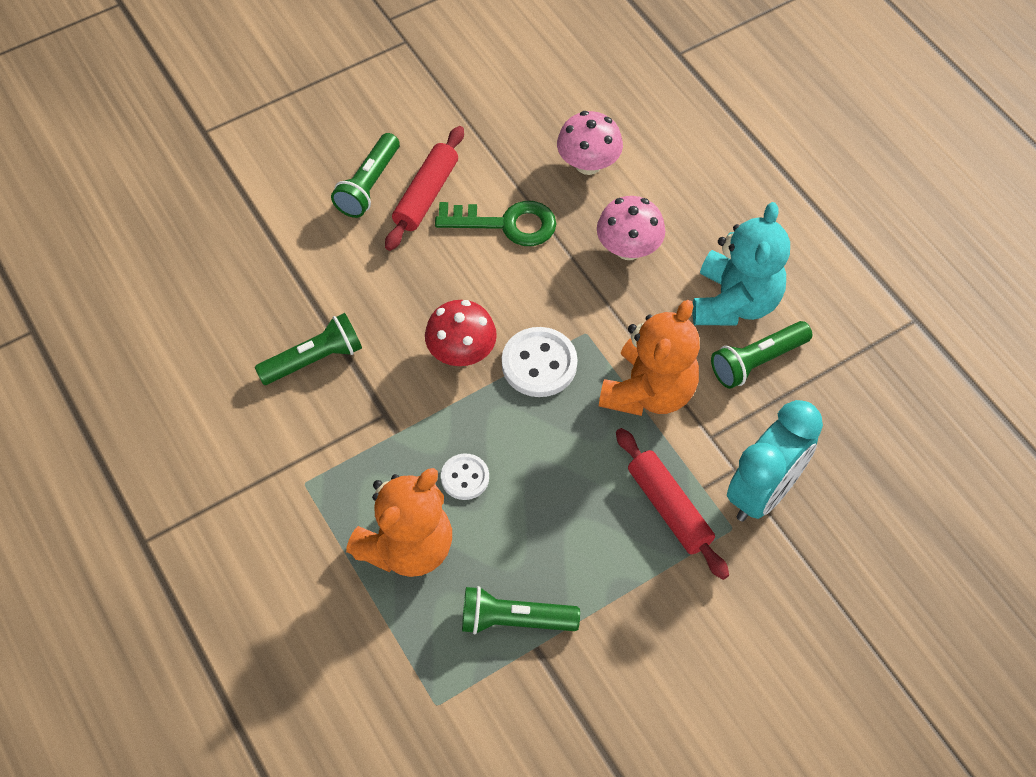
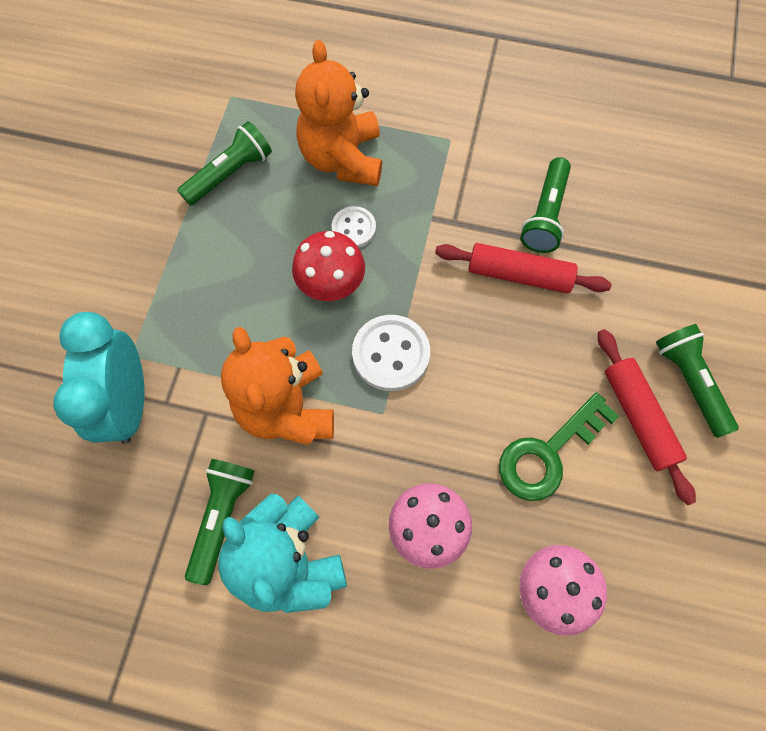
camera: 135 degrees right, 10 degrees up
red mushroom [425,300,497,366] -> red mushroom moved to [292,231,365,301]
red rolling pin [616,428,729,580] -> red rolling pin moved to [435,243,611,293]

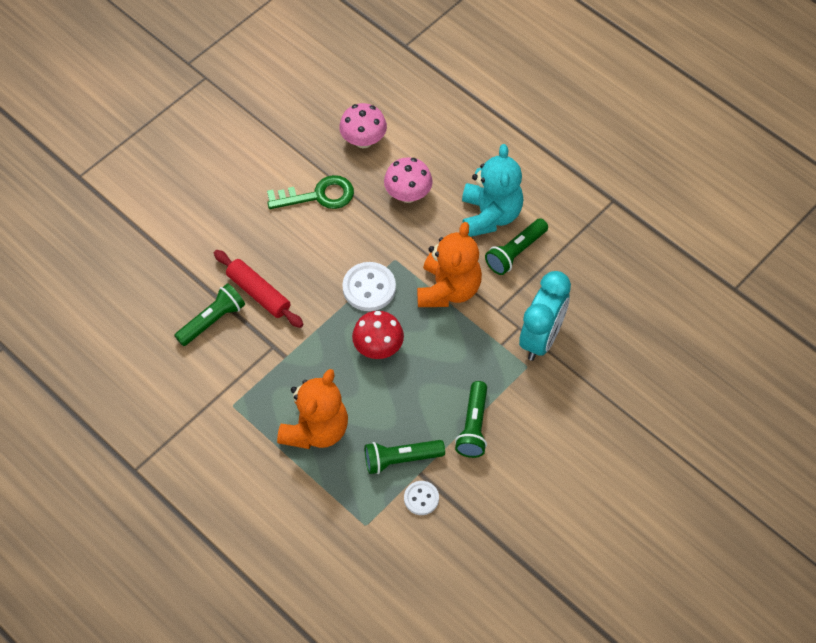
camera: 150 degrees left, 10 degrees down
white button [332,206,376,248] -> white button moved to [404,481,439,515]
red rolling pin [598,329,696,505] -> none
green flashlight [656,324,738,438] -> green flashlight moved to [455,381,487,458]

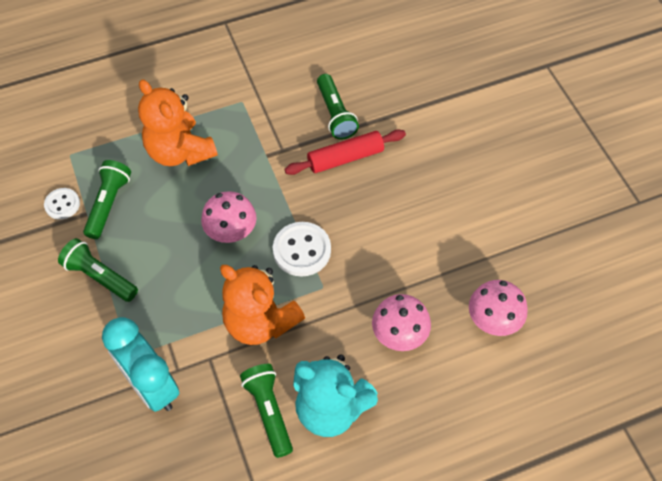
camera: 115 degrees right, 0 degrees up
green key [267,175,354,209] -> none
red mushroom [352,311,404,359] -> pink mushroom [201,191,256,243]

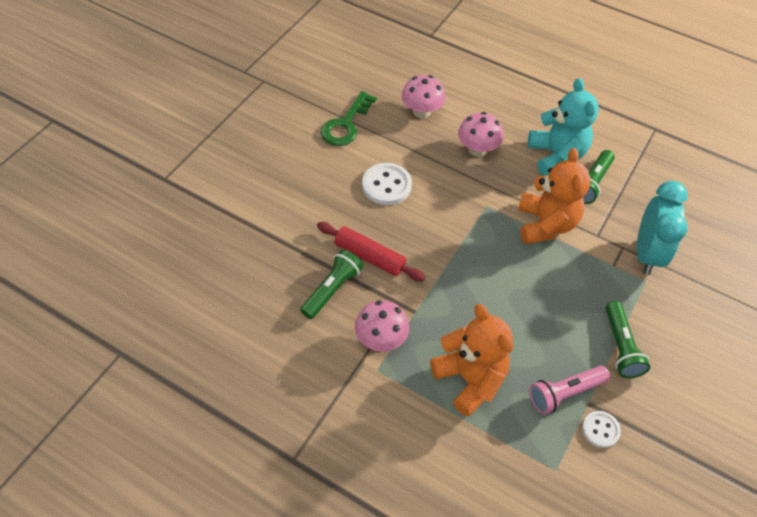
camera: 130 degrees left, 5 degrees down
green flashlight [83,160,131,239] -> pink flashlight [529,366,610,415]
orange teddy bear [138,79,218,166] -> orange teddy bear turned 45 degrees counterclockwise [430,304,513,417]
pink mushroom [201,191,256,243] -> pink mushroom moved to [355,300,409,352]
white button [273,222,331,276] -> white button moved to [362,163,412,205]
none -> green key [321,91,377,146]

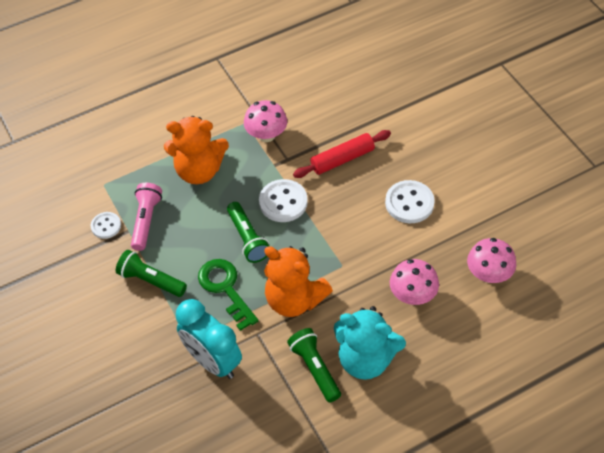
camera: 125 degrees right, 0 degrees up
green flashlight [300,250,363,319] -> green flashlight moved to [227,202,269,263]
green key [321,91,377,146] -> green key moved to [198,259,258,331]
none -> white button [259,179,308,222]

